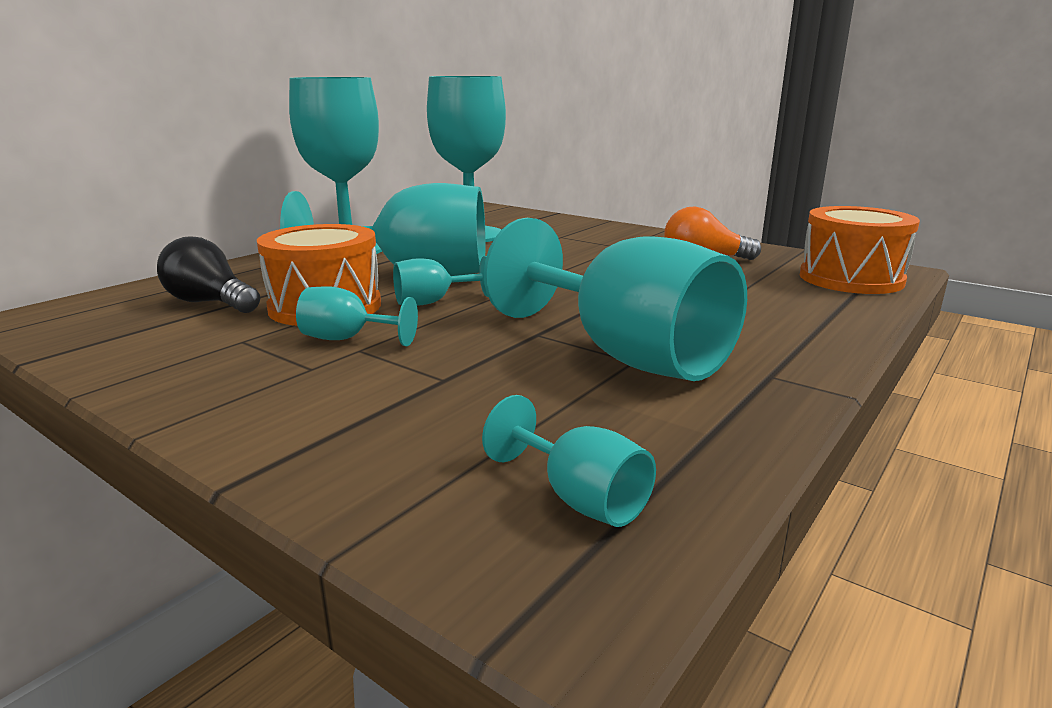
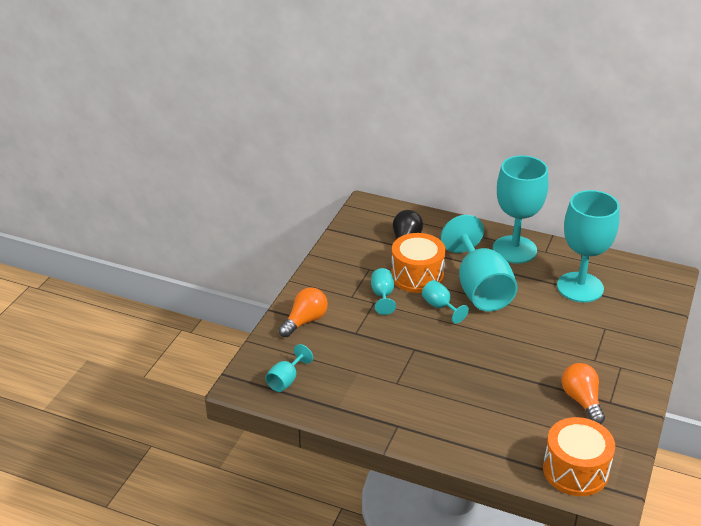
camera: 75 degrees right, 15 degrees up
turquoise goblet [484,218,747,381] -> none
none -> orange light bulb [279,287,328,337]

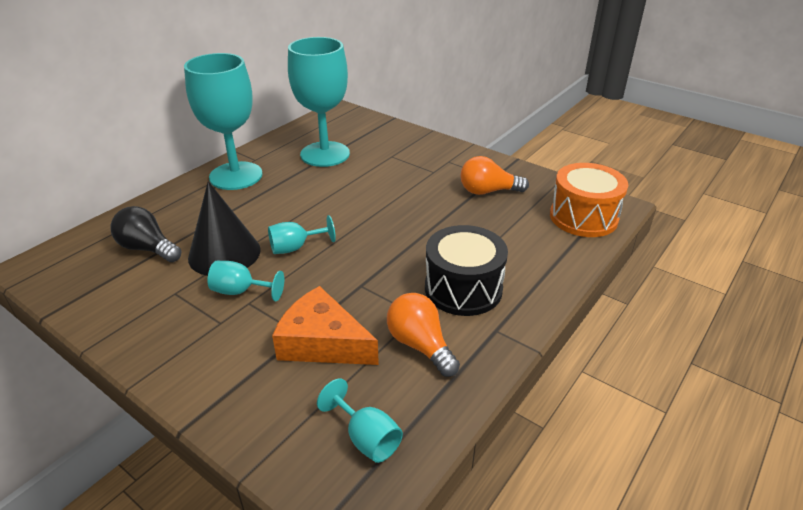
camera: 75 degrees left, 0 degrees up
orange light bulb [279,287,328,337] -> orange light bulb moved to [387,293,460,377]
orange drum [391,233,446,293] -> black cone [188,181,261,276]
turquoise goblet [441,215,518,311] -> none
none -> orange cheese [272,286,379,365]
none -> black drum [425,225,508,316]

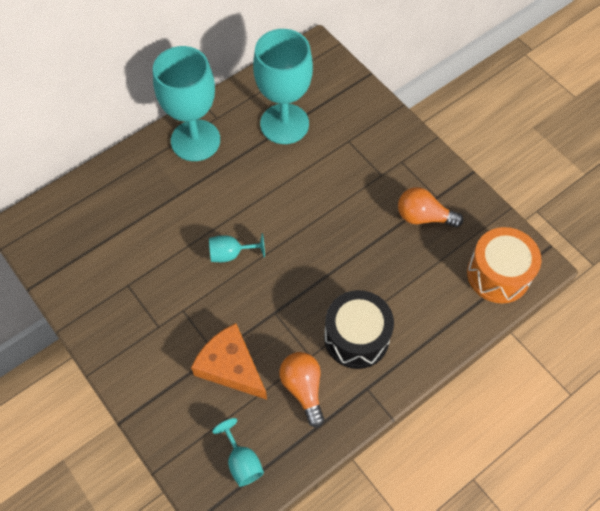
camera: 15 degrees right, 25 degrees up
black light bulb [110,206,181,262] -> none
black cone [188,181,261,276] -> none
turquoise goblet [207,261,284,301] -> none

